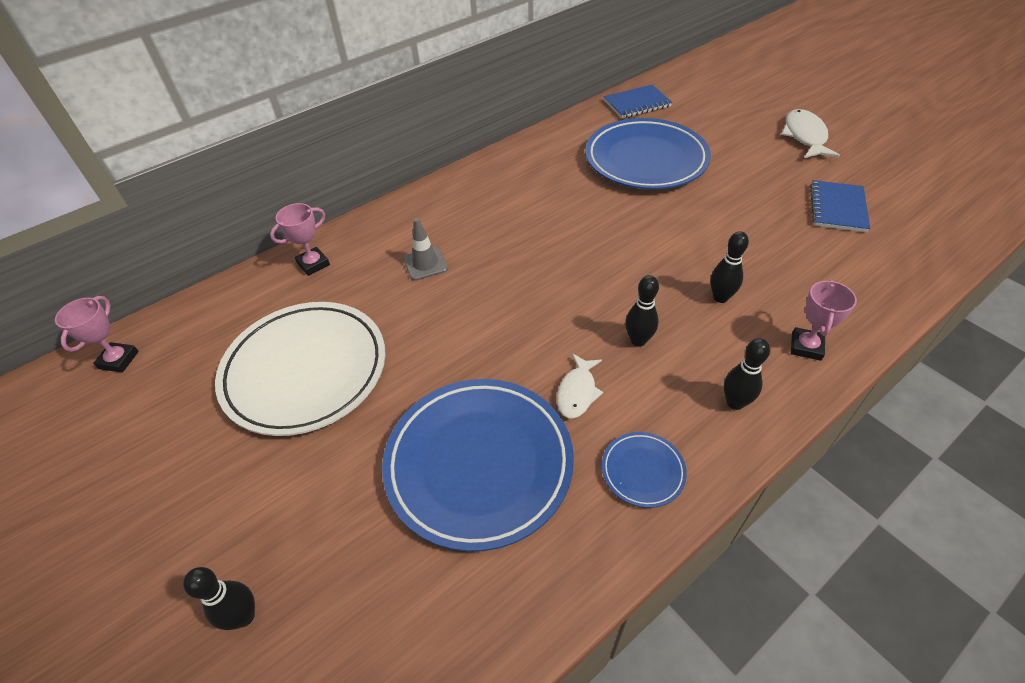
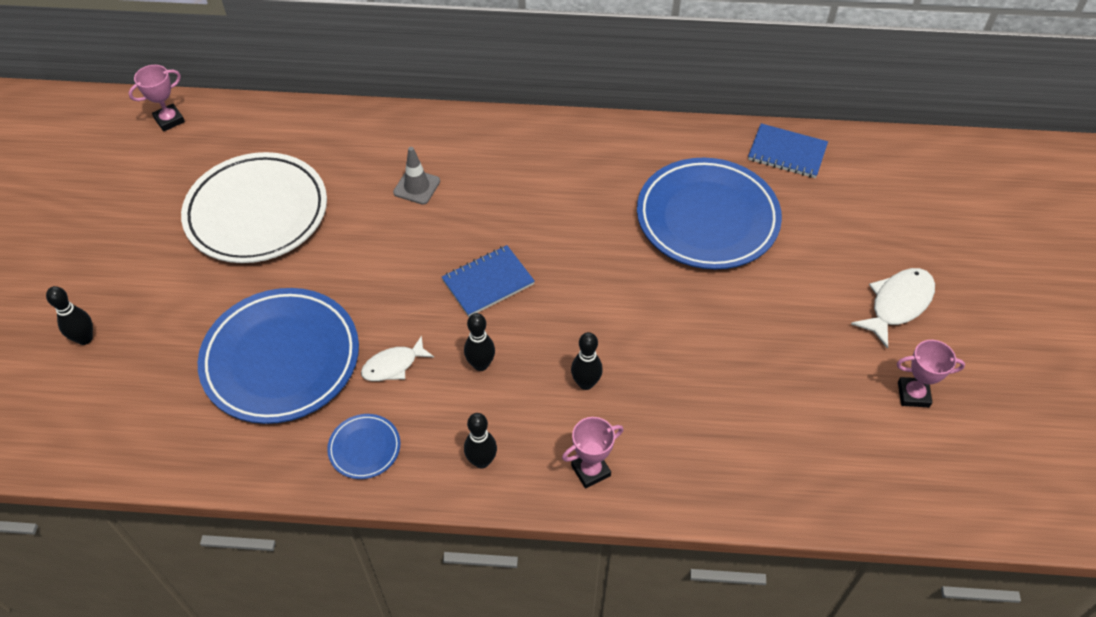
camera: 40 degrees right, 5 degrees up
pink trophy [270,203,330,276] -> pink trophy moved to [897,340,965,407]
blue notebook [810,180,870,232] -> blue notebook moved to [442,245,535,317]

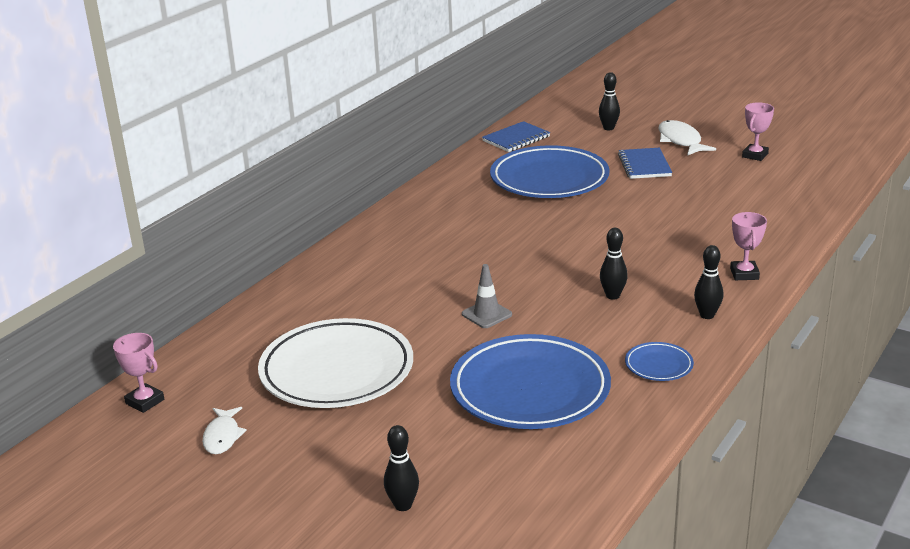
camera: 60 degrees left, 25 degrees down
pink trophy [129,65,185,131] -> pink trophy turned 45 degrees counterclockwise [113,333,164,413]
white fish [361,336,434,381] -> white fish moved to [202,407,247,454]
grey traffic cone [393,147,440,205] -> grey traffic cone moved to [462,264,512,328]
blue notebook [442,245,535,317] -> blue notebook moved to [618,148,672,179]
black bowling pin [571,332,603,390] -> black bowling pin moved to [599,72,620,130]

